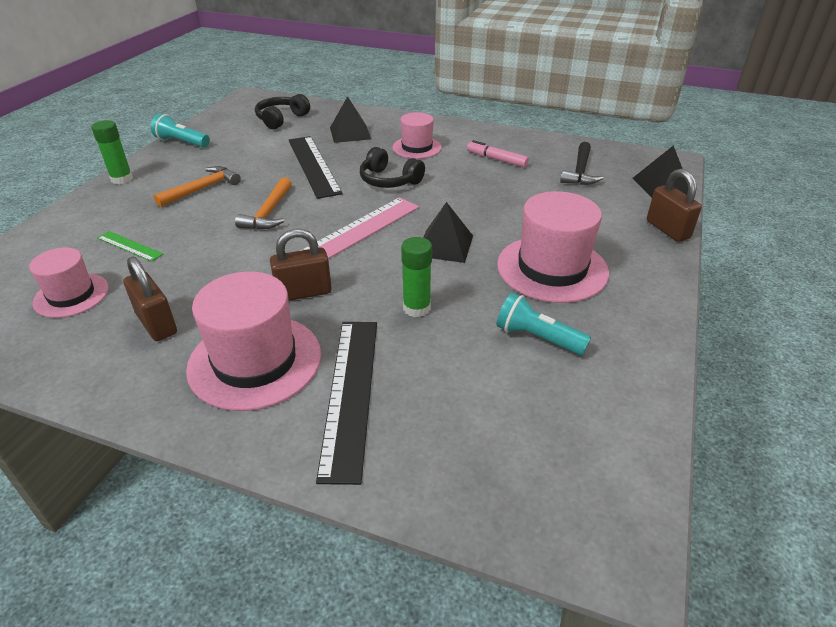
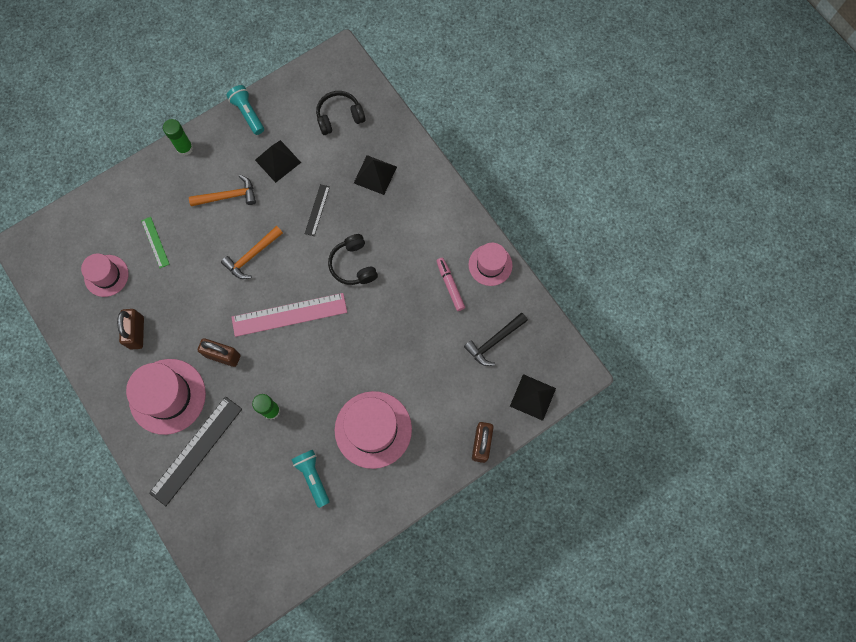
camera: 35 degrees right, 35 degrees up
black ruler [289,136,343,199] -> black ruler [305,184,330,236], size x0.50
pink hat [393,112,442,159] -> pink hat moved to [469,243,513,286]
black pyramid [423,202,473,263] -> black pyramid moved to [255,140,301,183]

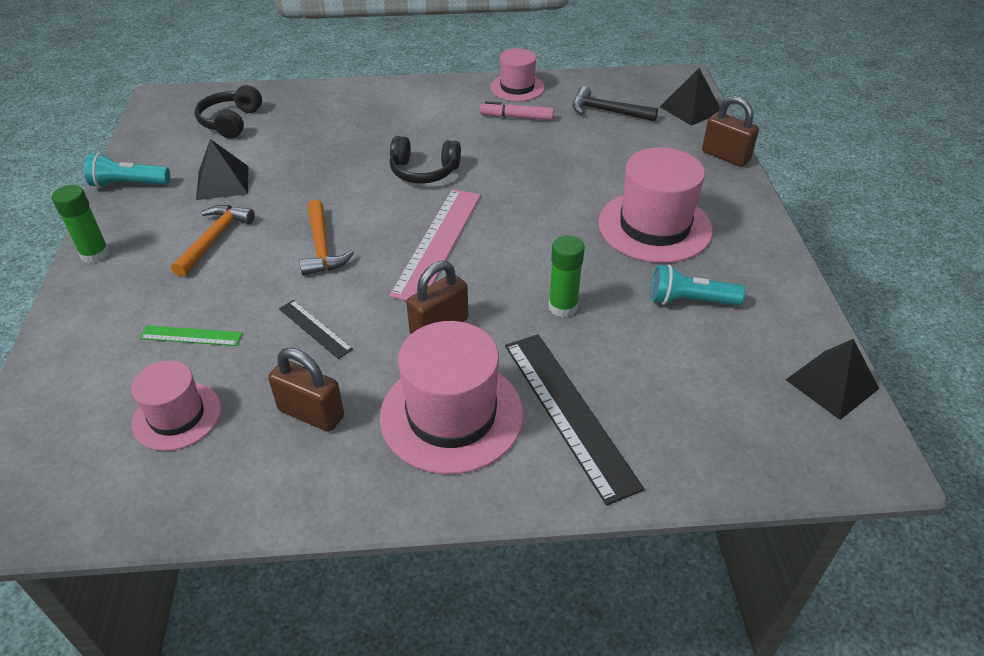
camera: 60 degrees left, 30 degrees down
black ruler [305,184,330,236] -> black ruler moved to [279,300,353,359]
black pyramid [354,155,397,195] -> black pyramid moved to [786,339,879,420]
black hammer [464,313,528,366] -> black hammer turned 120 degrees clockwise [573,86,658,122]

